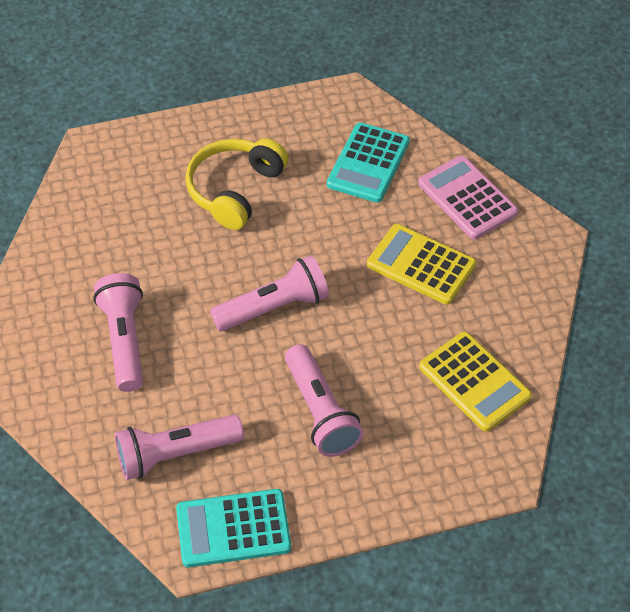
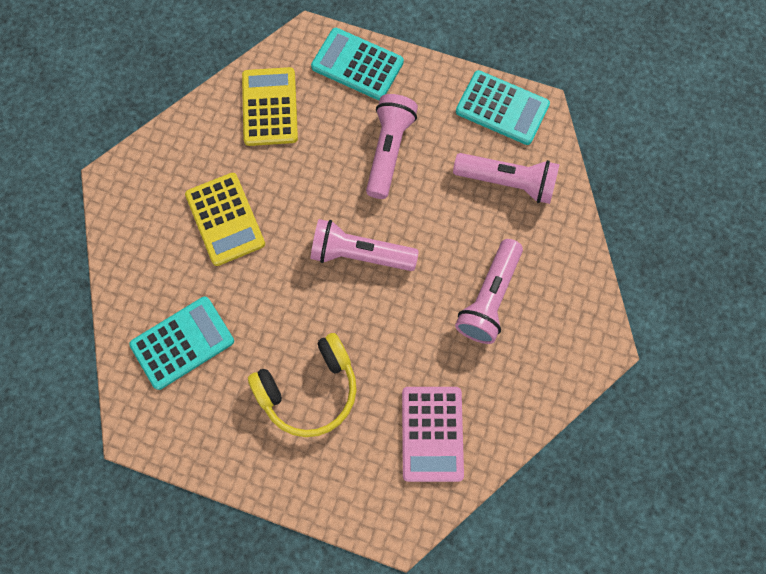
camera: 145 degrees left, 20 degrees up
pink calculator [418,155,518,239] -> pink calculator moved to [402,387,464,482]
none -> turquoise calculator [311,28,404,100]

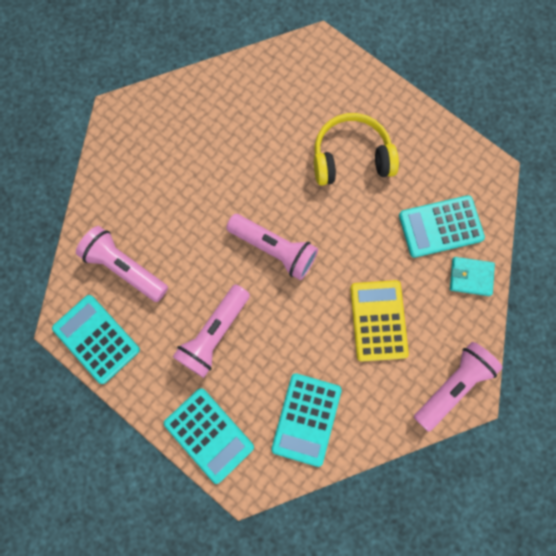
camera: 160 degrees left, 5 degrees up
yellow calculator [242,67,298,146] -> turquoise calculator [272,373,342,467]
pink calculator [402,387,464,482] -> none
pink flashlight [455,239,523,344] -> pink flashlight moved to [414,342,503,432]
none -> turquoise wallet [450,257,495,296]

